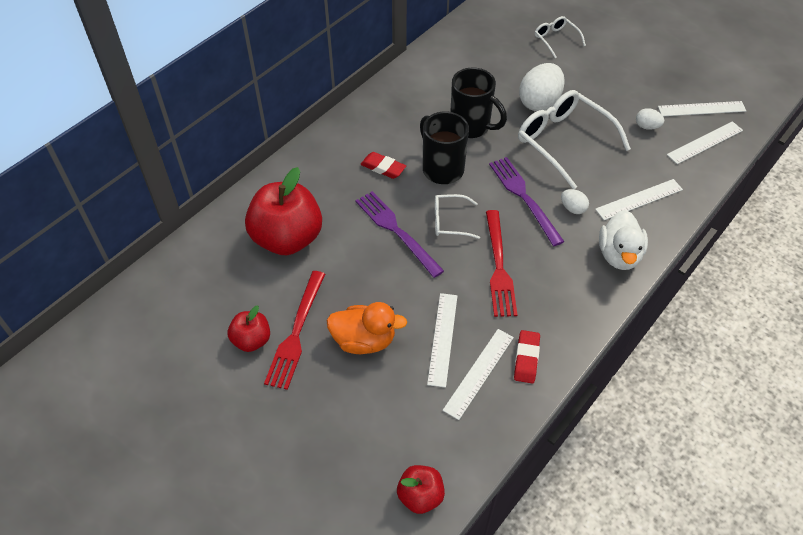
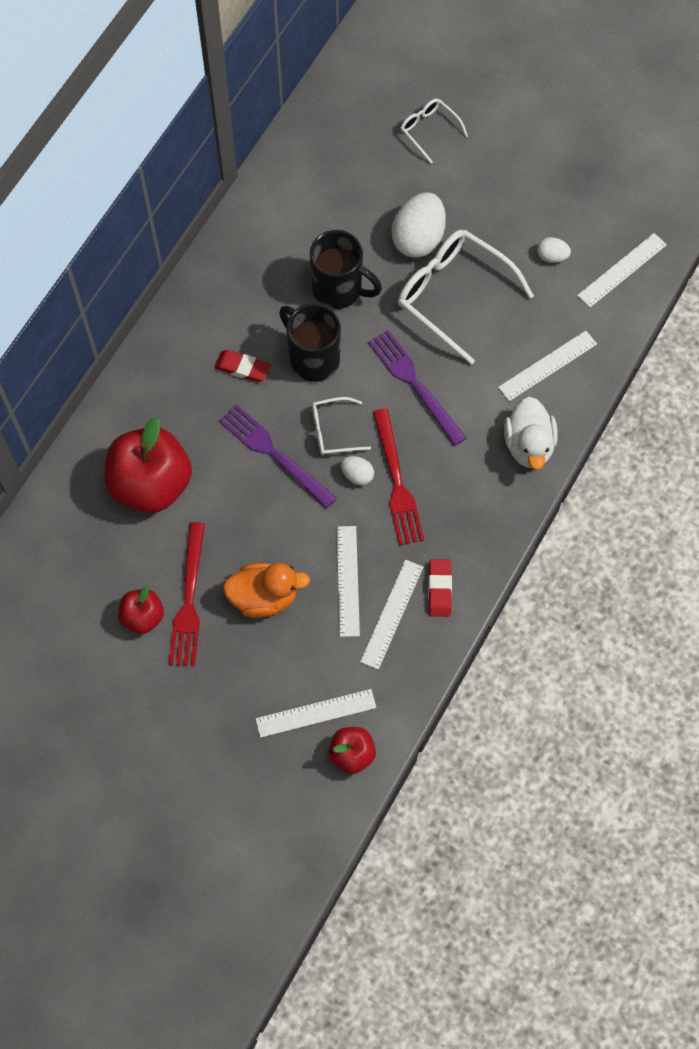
camera: 10 degrees left, 15 degrees up
white egg [561,189,589,214] -> white egg moved to [341,456,374,485]
white ruler [658,101,746,116] -> white ruler moved to [255,689,376,738]

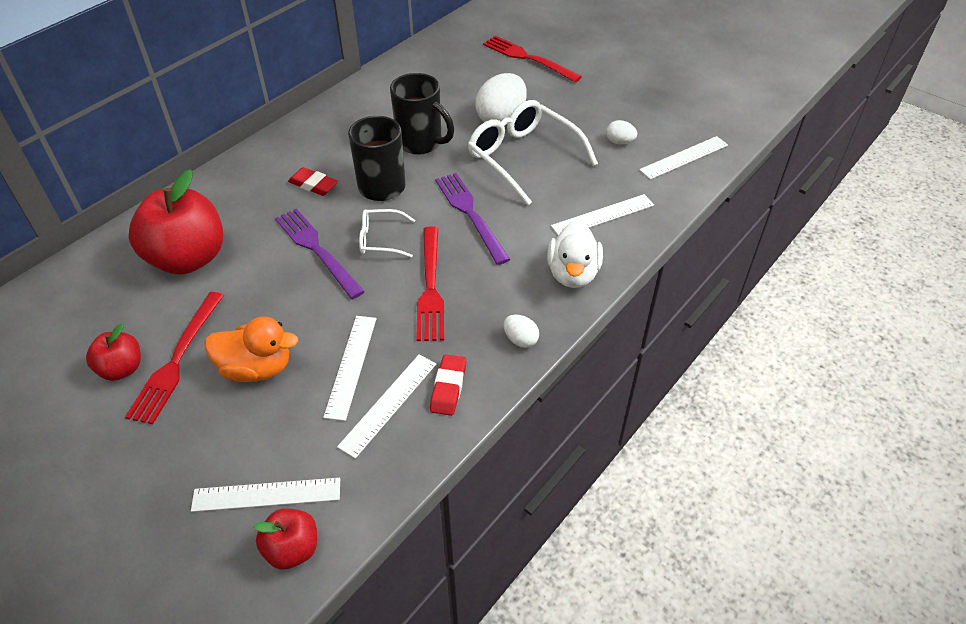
camera: 10 degrees right, 20 degrees down
white egg [341,456,374,485] -> white egg moved to [503,315,539,348]
white glasses [400,99,468,163] -> red fork [483,36,582,82]

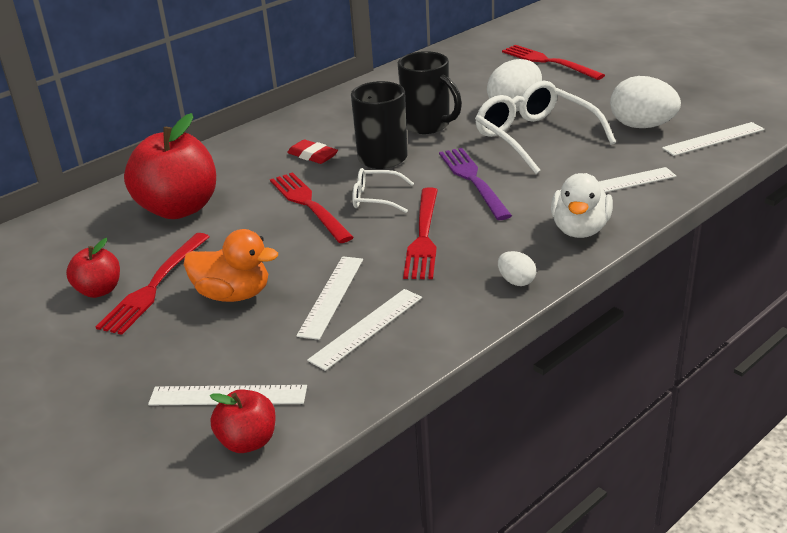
camera: 10 degrees right, 15 degrees down
purple fork [275,209,365,299] -> red fork [270,172,354,243]
red eraser [430,354,466,416] -> none
white egg [606,120,637,144] -> white egg [610,76,681,128], size x2.03

